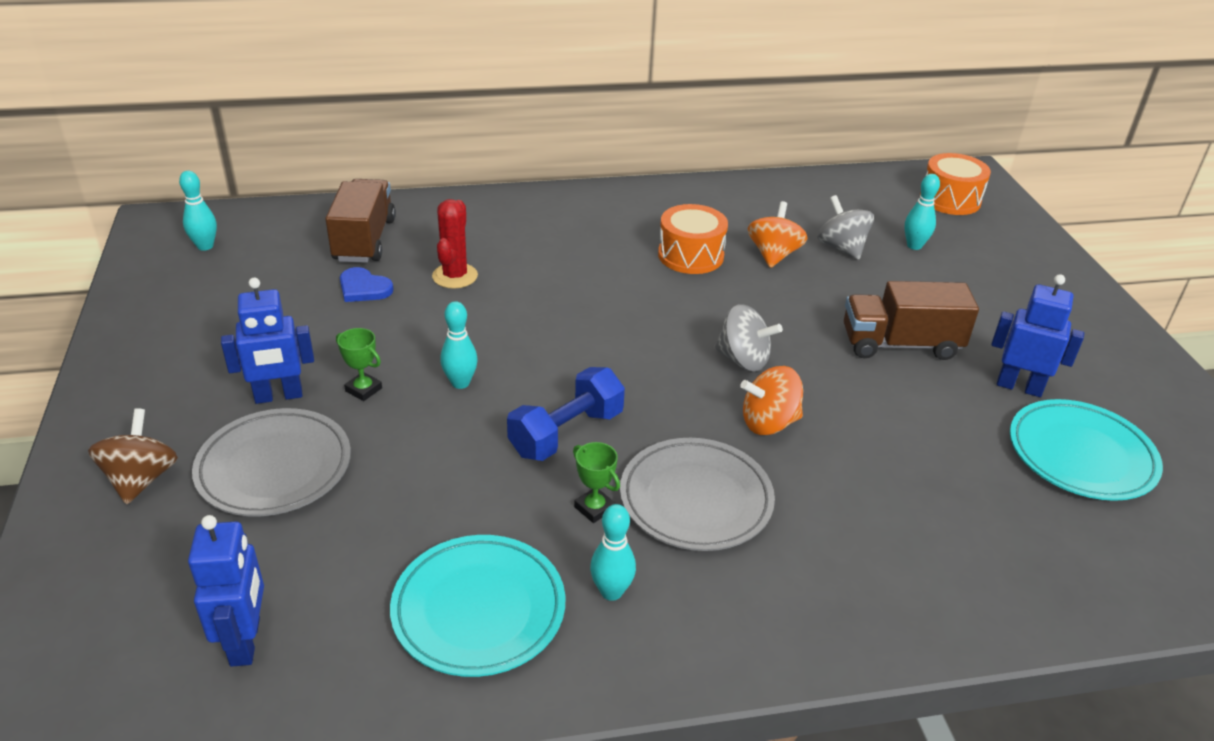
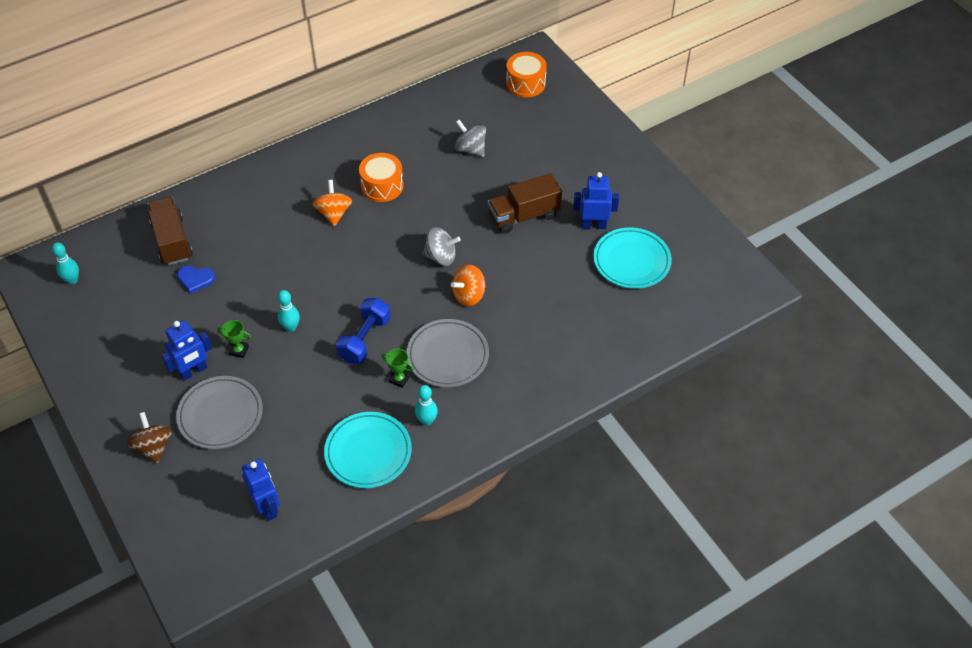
camera: 20 degrees left, 15 degrees up
red cactus [432,199,478,289] -> none
orange spinning top [748,201,808,268] -> orange spinning top moved to [313,180,352,226]
turquoise bowling pin [905,174,940,250] -> none

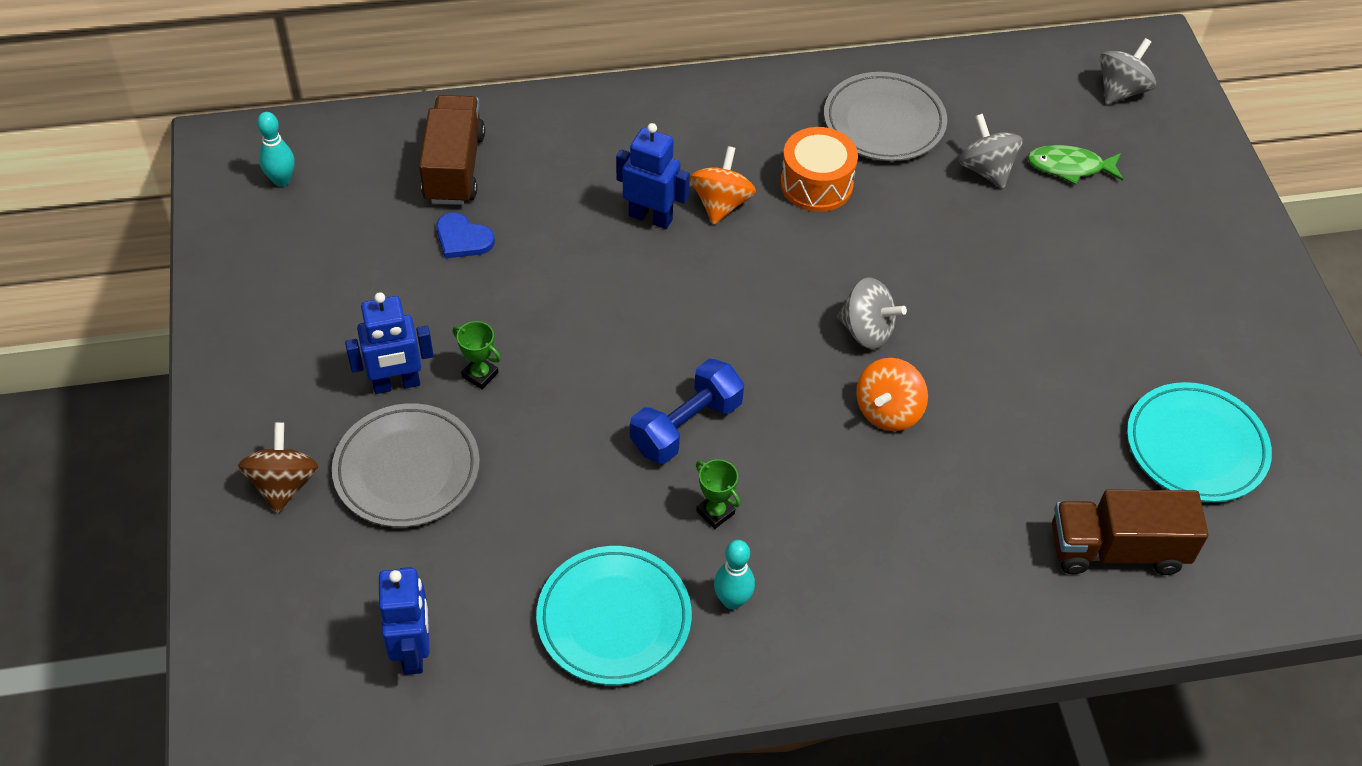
camera: 20 degrees right, 0 degrees up
turquoise bowling pin [278,290,300,332] -> none
grey plate [407,319,489,387] -> grey plate moved to [824,72,947,161]
orange spinning top [451,265,486,306] -> orange spinning top turned 45 degrees counterclockwise [856,358,928,431]
brown truck [488,173,562,234] -> brown truck moved to [1052,489,1208,575]
orange drum [506,52,547,97] -> grey spinning top [1100,38,1156,104]
blue robot [573,172,619,229] -> blue robot moved to [616,123,690,229]
none -> green fish [1027,145,1123,185]

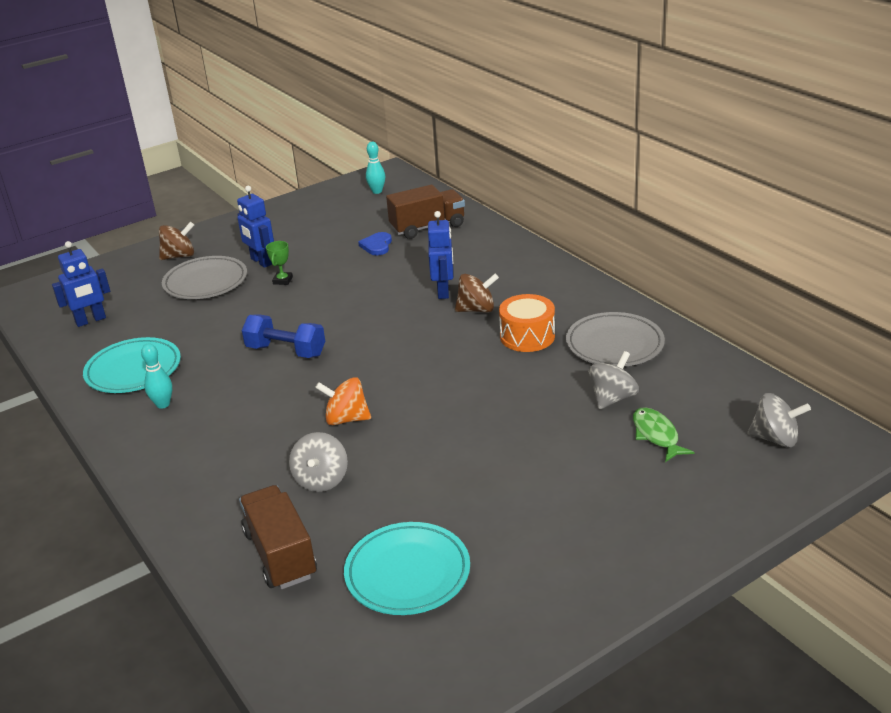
camera: 70 degrees right, 20 degrees down
orange spinning top [690,146,756,225] -> brown spinning top [455,274,499,313]
green trophy [696,459,741,529] -> none
grey spinning top [837,278,907,349] -> grey spinning top moved to [289,432,348,492]

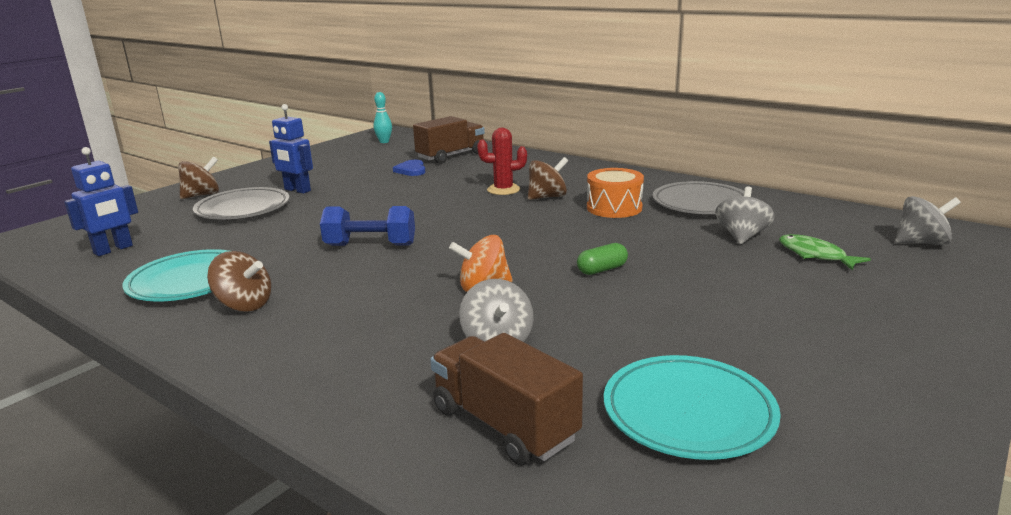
camera: 20 degrees left, 10 degrees down
turquoise bowling pin [141,343,172,409] -> brown spinning top [207,251,271,312]
green trophy [266,241,293,285] -> none
blue robot [428,211,453,299] -> red cactus [477,128,527,195]
none -> green capsule [577,243,628,275]

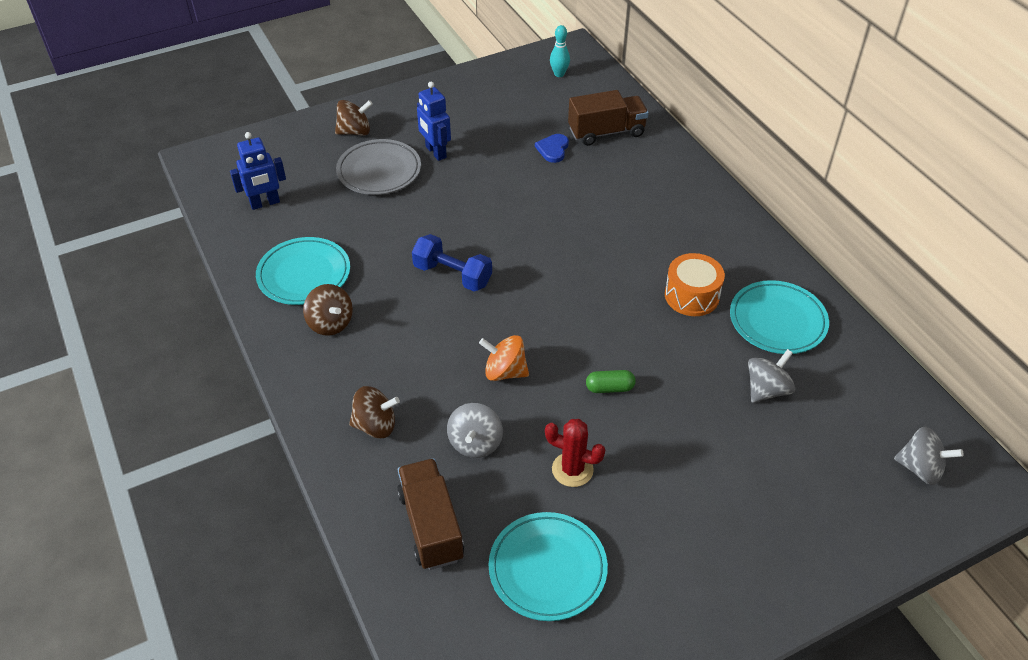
camera: 25 degrees right, 25 degrees up
red cactus [477,128,527,195] -> red cactus moved to [545,419,605,487]
brown spinning top [528,157,568,200] -> brown spinning top moved to [349,386,400,439]
grey plate [653,181,744,214] -> turquoise plate [730,280,829,354]
green fish [779,234,871,270] -> none

